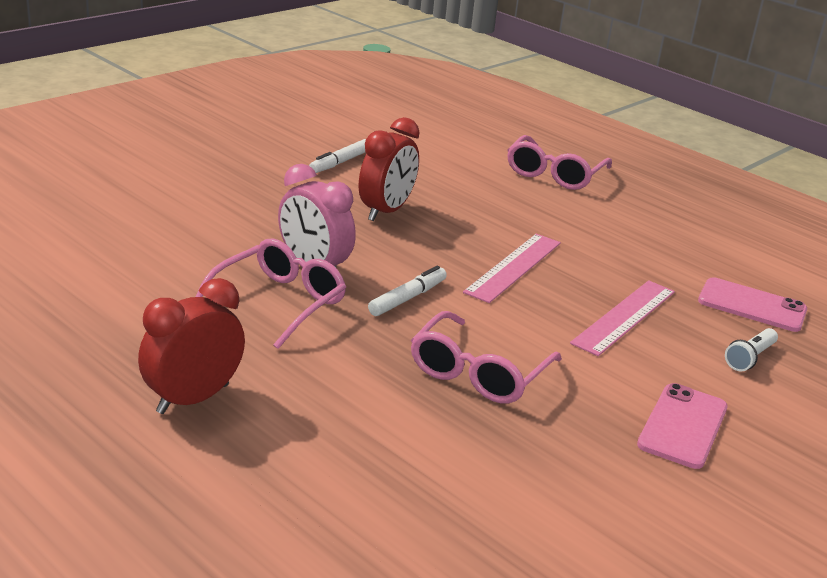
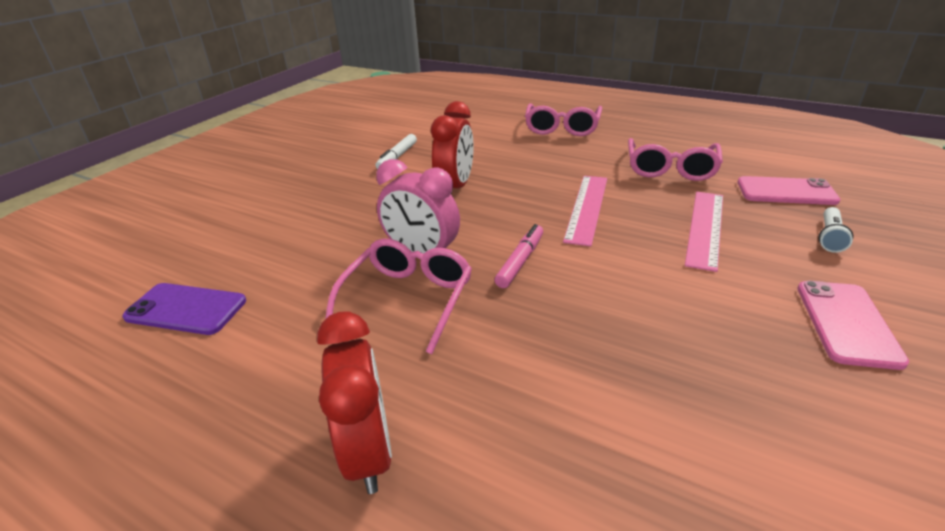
camera: 10 degrees left, 5 degrees up
red clock [138,278,245,414] -> red clock turned 135 degrees clockwise [317,311,392,494]
white marker [368,266,447,316] -> pink marker [494,224,543,288]
pink glasses [411,311,562,403] -> pink glasses moved to [628,138,723,181]
none -> purple phone [122,283,246,335]

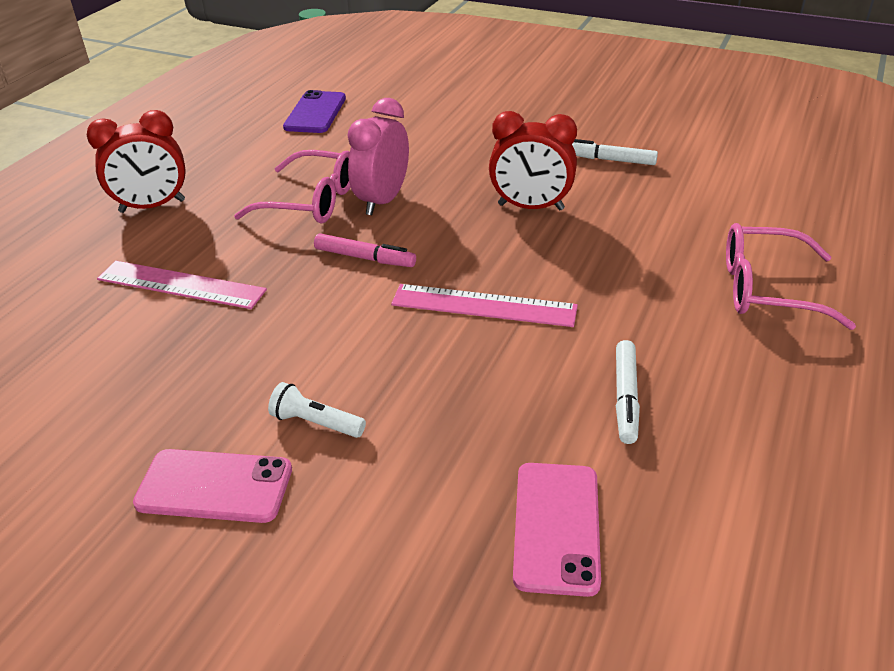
camera: 85 degrees right, 5 degrees up
pink glasses [628,138,723,181] -> white marker [616,340,640,444]
pink ruler [685,192,723,272] -> pink ruler moved to [97,261,267,309]
white flashlight [818,207,853,253] -> white flashlight moved to [268,382,366,438]

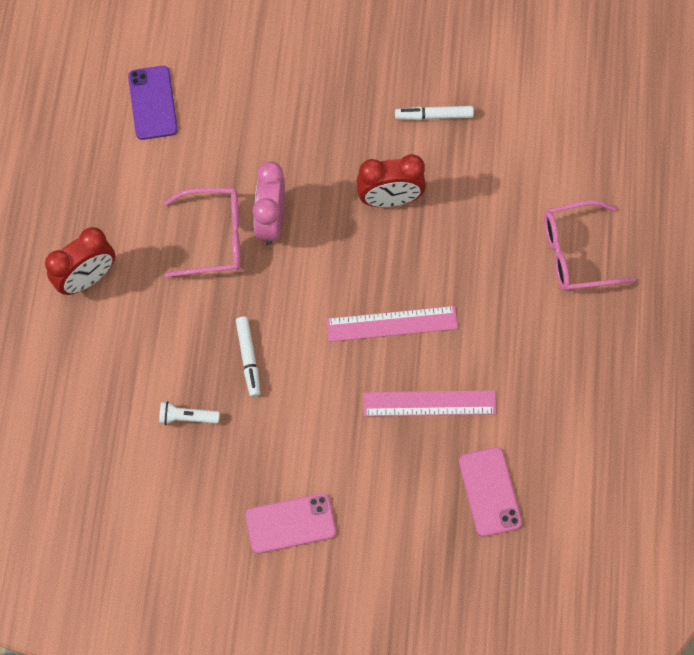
camera: 20 degrees left, 30 degrees up
pink ruler [97,261,267,309] -> pink ruler moved to [363,390,496,416]
white flashlight [268,382,366,438] -> white flashlight moved to [159,401,220,425]
pink marker [314,233,416,267] -> none
white marker [616,340,640,444] -> white marker moved to [236,316,260,397]

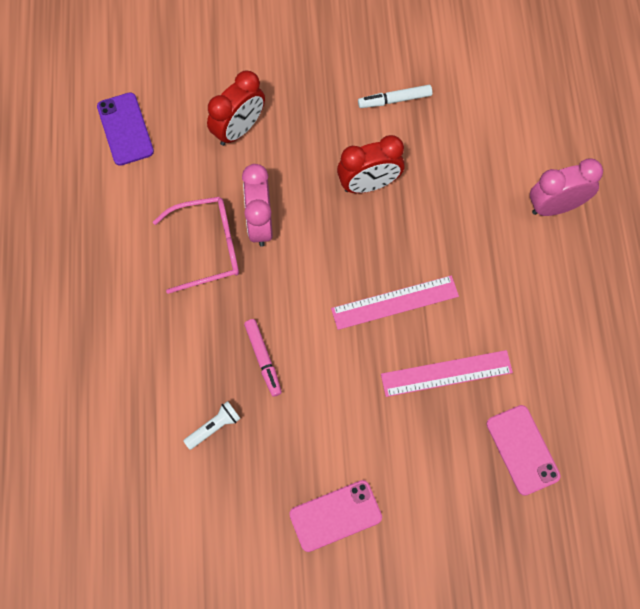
camera: 10 degrees left, 0 degrees up
red clock [45,227,115,295] -> red clock moved to [207,70,265,146]
white flashlight [159,401,220,425] -> white flashlight turned 150 degrees clockwise [183,401,241,450]
white marker [236,316,260,397] -> pink marker [244,319,282,397]
pink glasses [544,200,636,291] -> pink clock [530,158,603,216]

